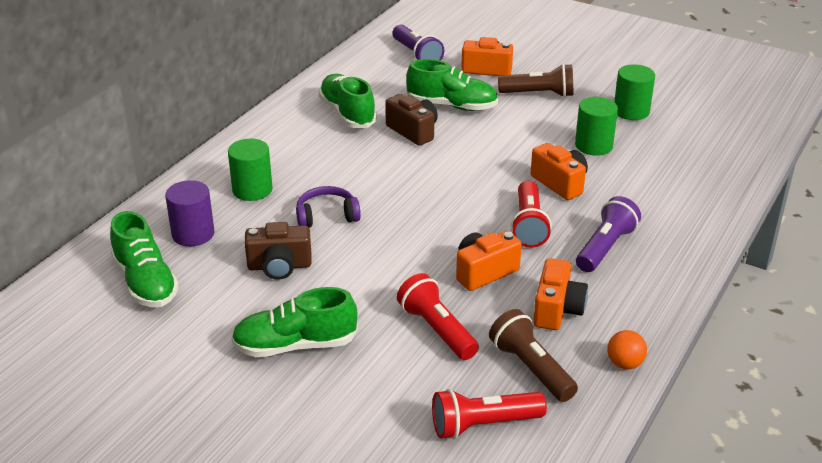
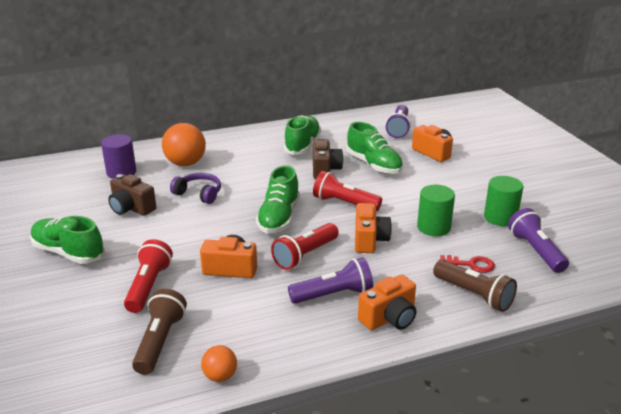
camera: 40 degrees right, 5 degrees down
green shoe [110,211,179,307] -> green shoe moved to [256,166,300,234]
green cylinder [228,139,273,201] -> orange ball [162,123,206,166]
red flashlight [432,389,547,439] -> red flashlight moved to [313,171,382,211]
brown flashlight [498,64,573,97] -> brown flashlight moved to [433,260,517,312]
orange camera [533,258,588,330] -> orange camera moved to [358,275,416,330]
none -> red key [439,255,495,273]
none -> purple flashlight [508,208,569,273]

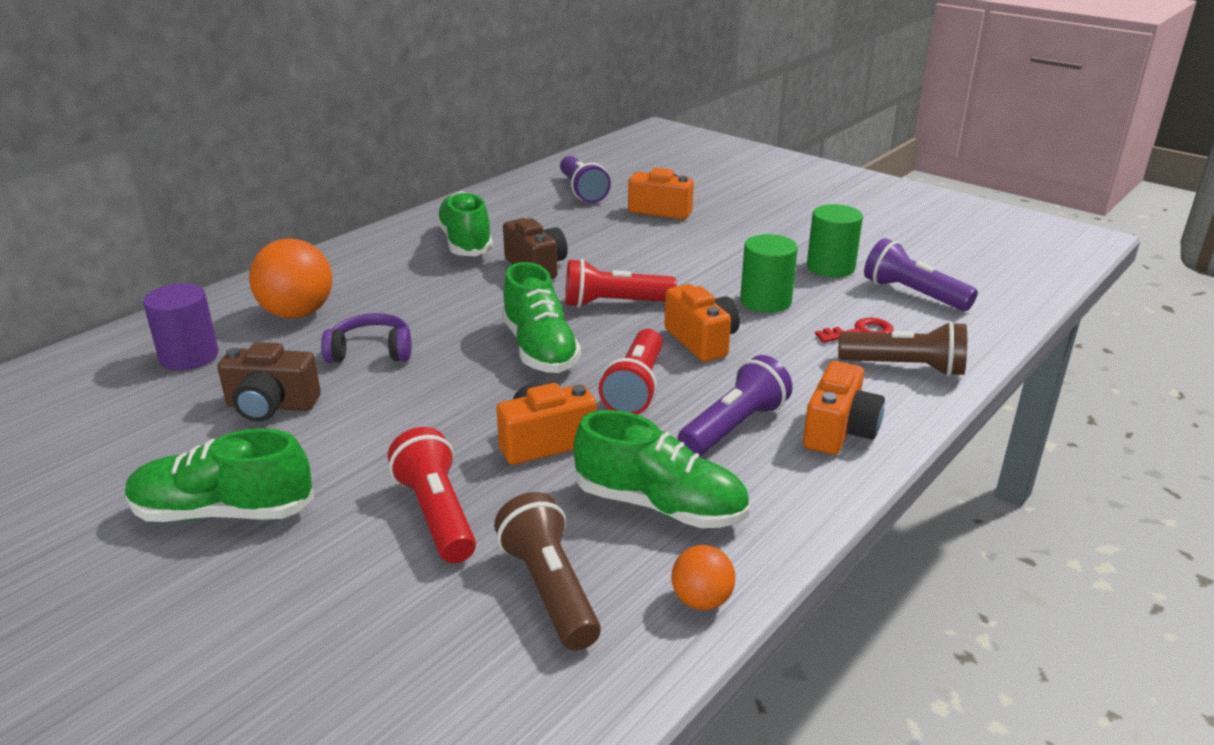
camera: 30 degrees left, 0 degrees up
green shoe [346,122,403,174] -> green shoe moved to [573,410,749,528]

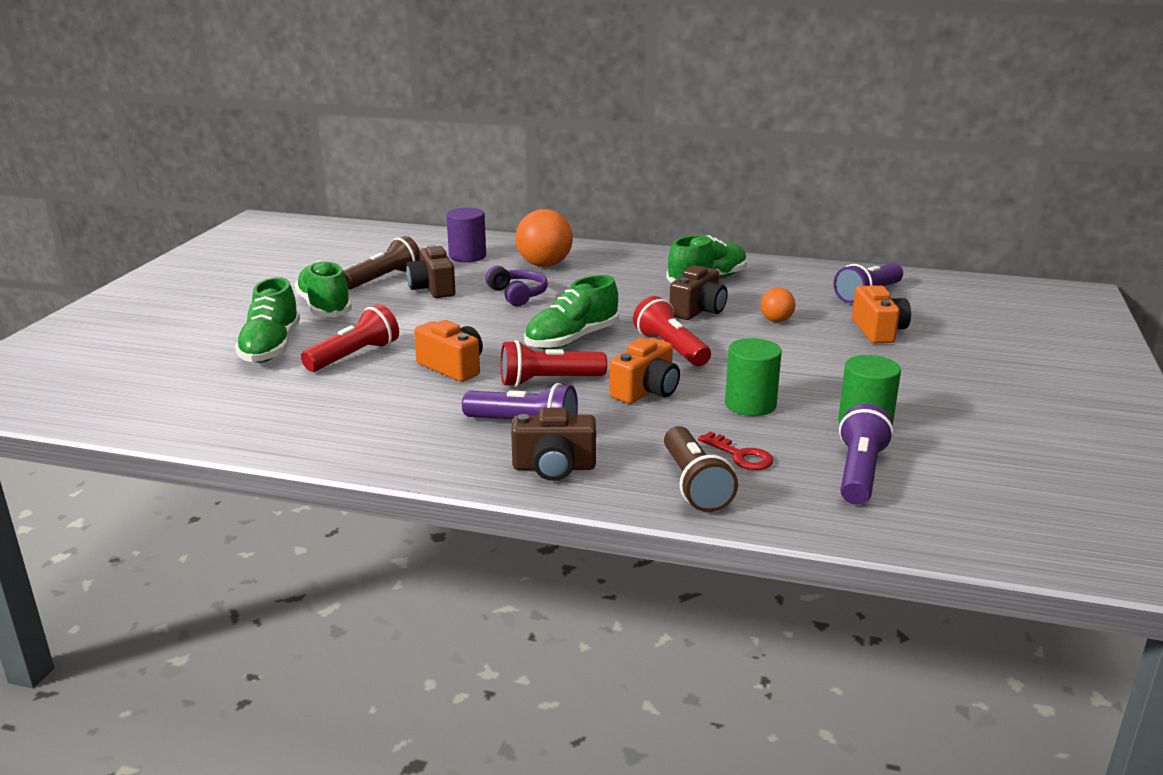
camera: 65 degrees right, 5 degrees down
brown flashlight [494,492,601,651] -> brown flashlight moved to [343,236,420,289]
green shoe [573,410,749,528] -> green shoe moved to [235,277,300,363]
orange ball [671,545,736,610] -> orange ball moved to [760,288,795,322]
orange camera [803,361,885,455] -> brown camera [511,408,596,481]

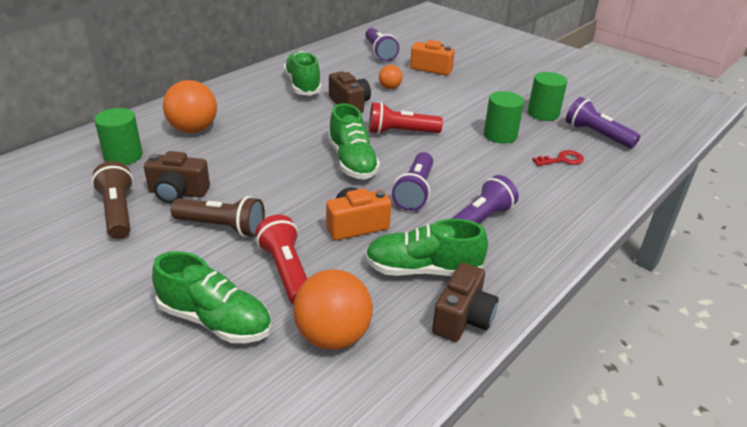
camera: 65 degrees left, 10 degrees up
green shoe [295,260,352,317] -> green shoe moved to [365,219,488,276]
purple cylinder [446,208,486,262] -> green cylinder [94,108,143,165]
purple headphones [485,266,548,307] -> none
red flashlight [501,340,607,387] -> purple flashlight [392,152,433,211]
brown camera [511,408,596,481] -> brown camera moved to [432,262,498,342]
orange camera [609,338,680,404] -> none
brown flashlight [664,426,738,512] -> brown flashlight moved to [171,196,265,237]
none -> orange ball [293,269,373,350]

